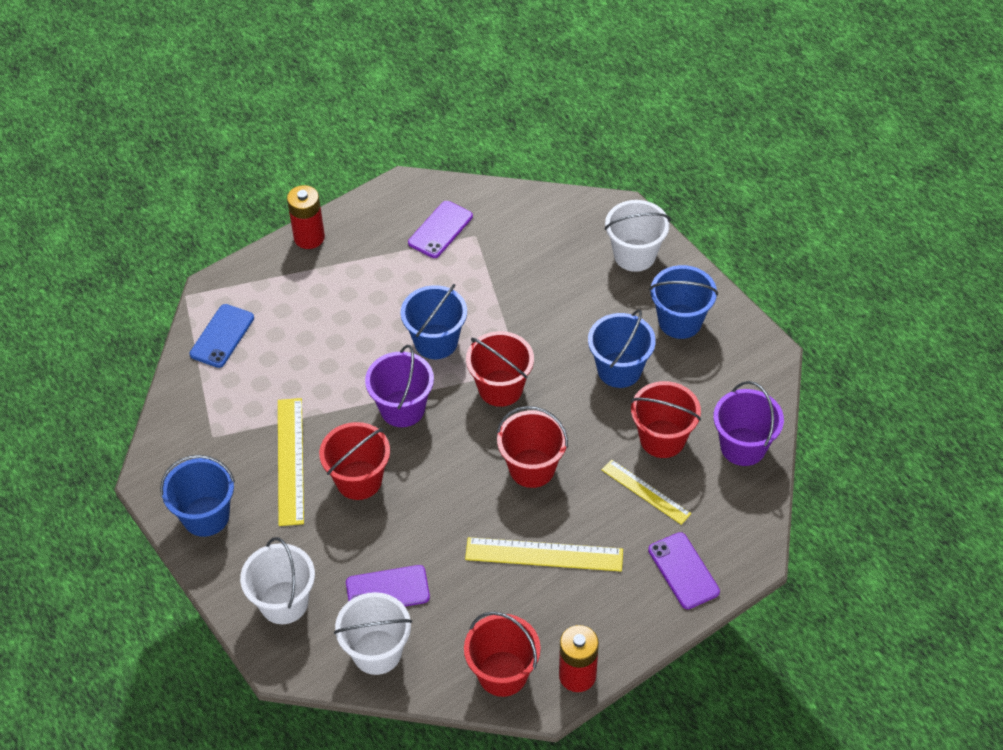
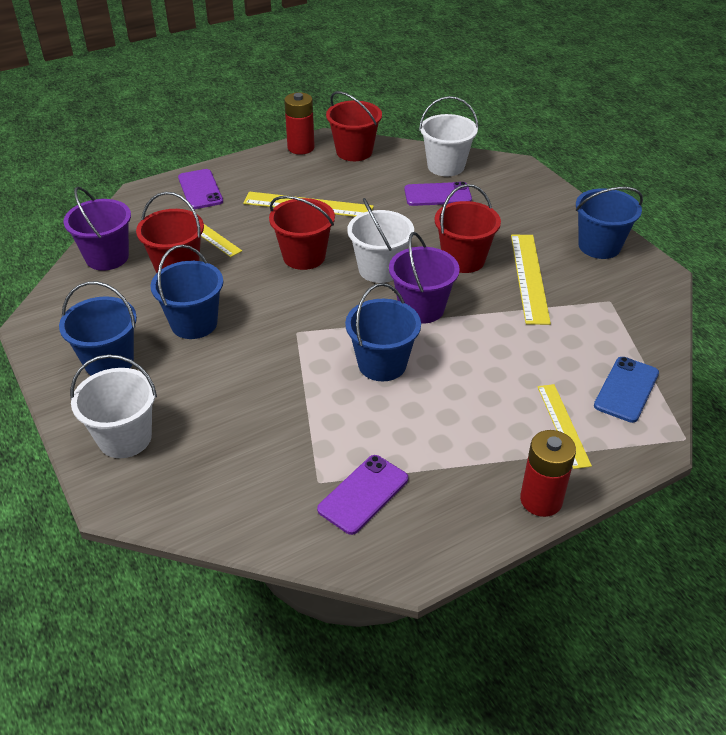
camera: 175 degrees left, 10 degrees down
white bucket [240,537,315,624] -> white bucket moved to [347,198,414,283]
red bucket [466,331,534,407] -> none
none -> yellow ruler [538,384,592,469]

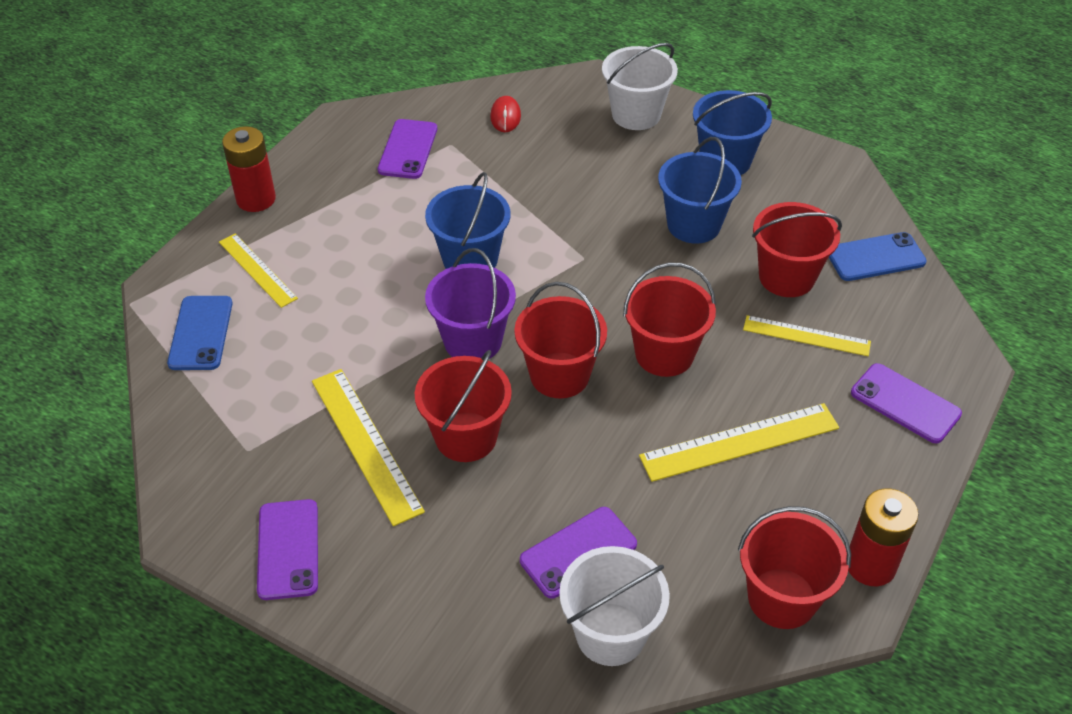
camera: 150 degrees right, 5 degrees up
purple bucket [63,187,131,270] -> blue phone [829,232,927,281]
white bucket [347,198,414,283] -> red bucket [514,282,607,399]
blue bucket [576,187,643,259] -> purple phone [257,499,318,600]
none -> red mouse [490,96,521,132]

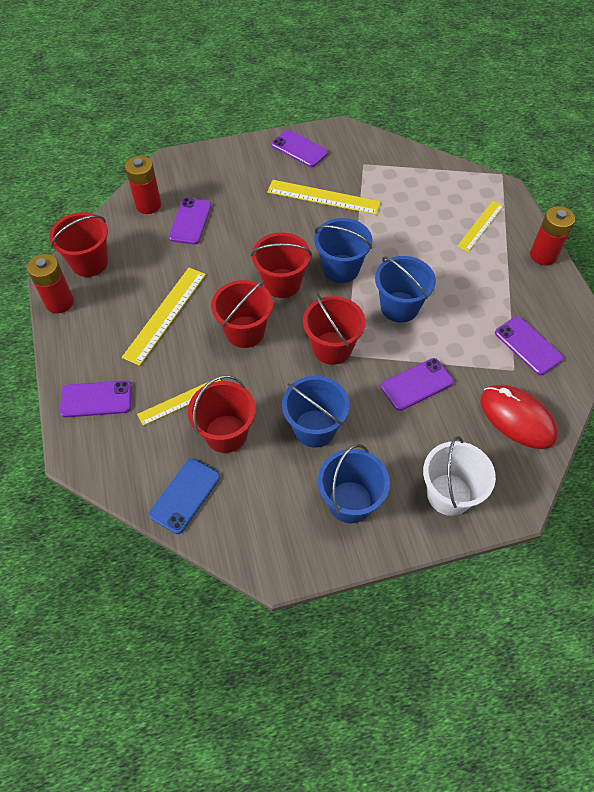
camera: 135 degrees right, 10 degrees up
blue phone [167,296,233,370] -> none
yellow ruler [219,233,298,308] -> yellow ruler turned 60 degrees counterclockwise [457,201,504,252]
red bucket [415,350,512,462] -> red bucket moved to [303,294,366,365]
purple bucket [425,248,516,359] -> blue bucket [314,218,372,283]
red mouse [490,96,521,132] -> red mouse [480,385,558,449], size x1.94
white bucket [559,546,670,666] -> red battery [125,156,161,214]
none -> purple phone [381,358,454,411]

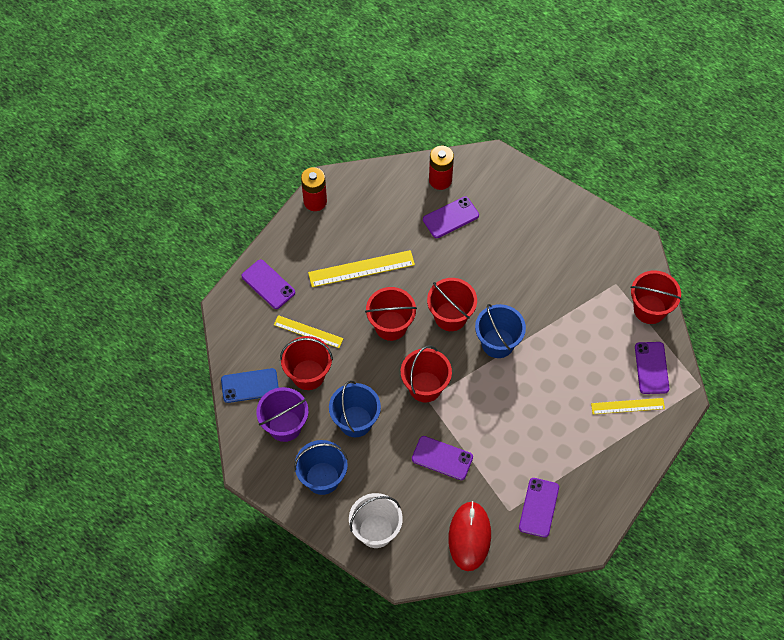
camera: 50 degrees right, 5 degrees up
red bucket [49,212,108,277] -> red bucket moved to [630,270,682,324]
yellow ruler [267,180,381,215] -> none
purple phone [271,130,328,167] -> purple phone moved to [635,342,669,394]
blue bucket [375,256,436,323] -> none
red battery [530,206,575,266] -> none
none -> purple bucket [256,387,309,442]

